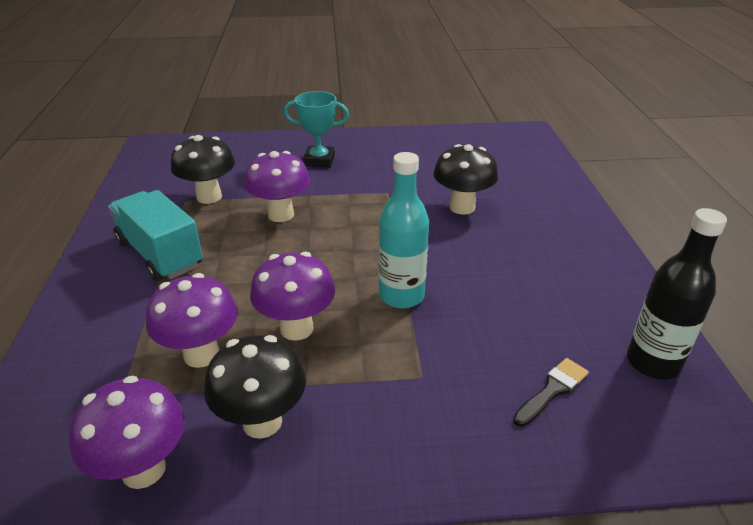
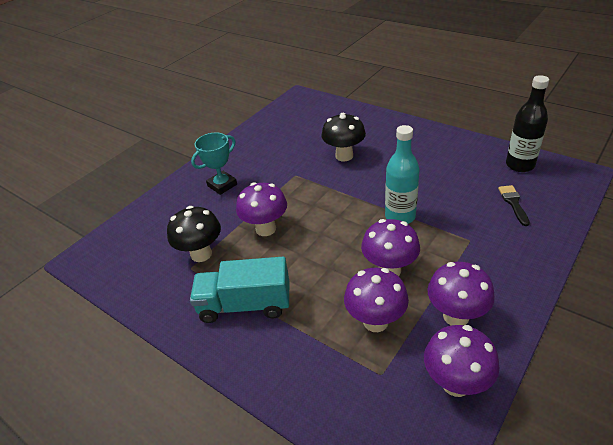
camera: 45 degrees left, 5 degrees up
black mushroom [204,335,306,439] -> purple mushroom [427,262,495,326]

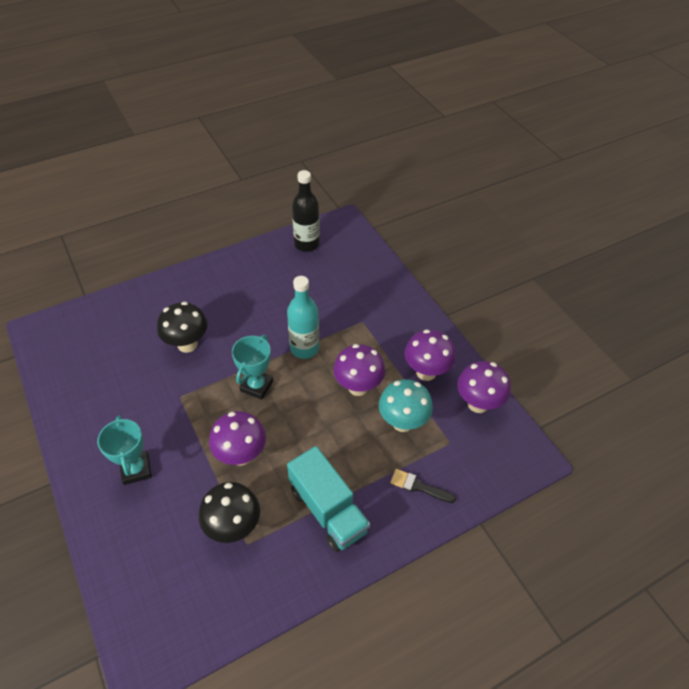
camera: 70 degrees left, 10 degrees up
turquoise truck [190,257,289,323] -> turquoise truck turned 60 degrees counterclockwise [287,446,370,552]
purple mushroom [344,268,409,332] -> turquoise mushroom [379,379,433,432]
black brush [498,185,530,226] -> black brush moved to [390,469,456,503]
none -> turquoise trophy [232,335,273,400]

